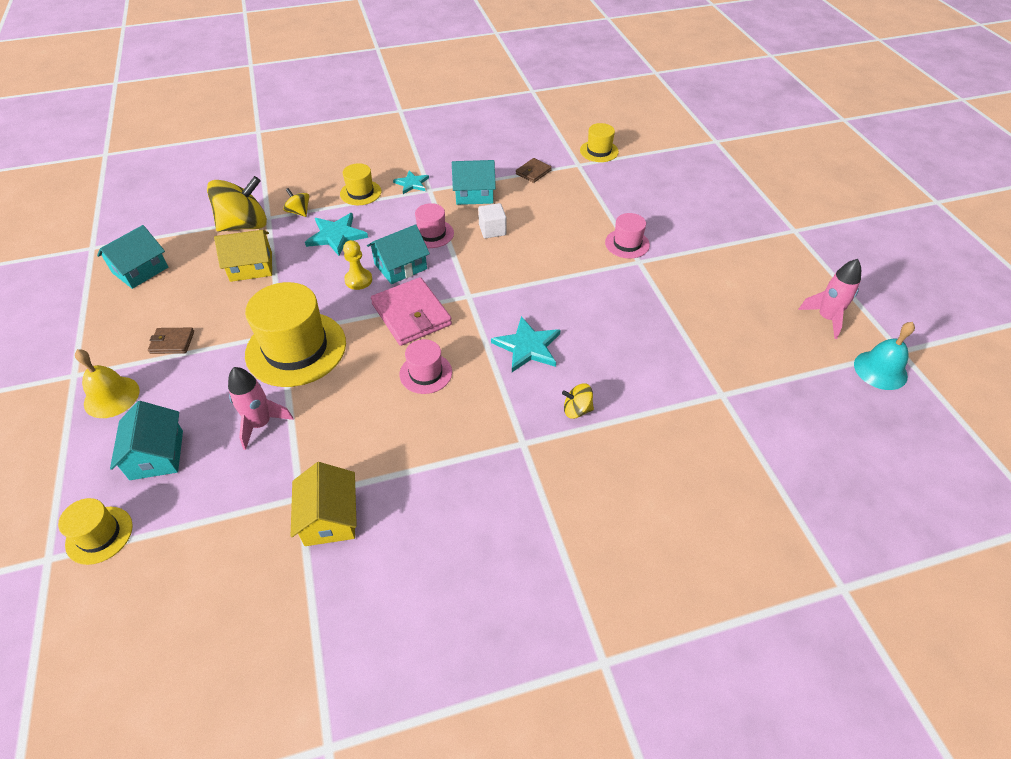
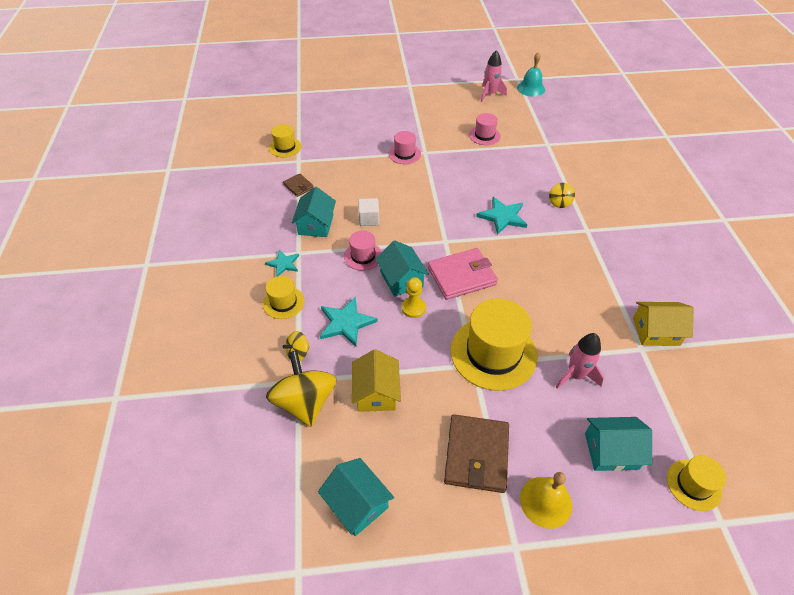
camera: 80 degrees left, 0 degrees up
brown wallet [148,328,194,354] -> brown wallet [444,414,509,493], size x1.95
pink hat [399,339,452,394] -> pink hat moved to [469,113,501,145]

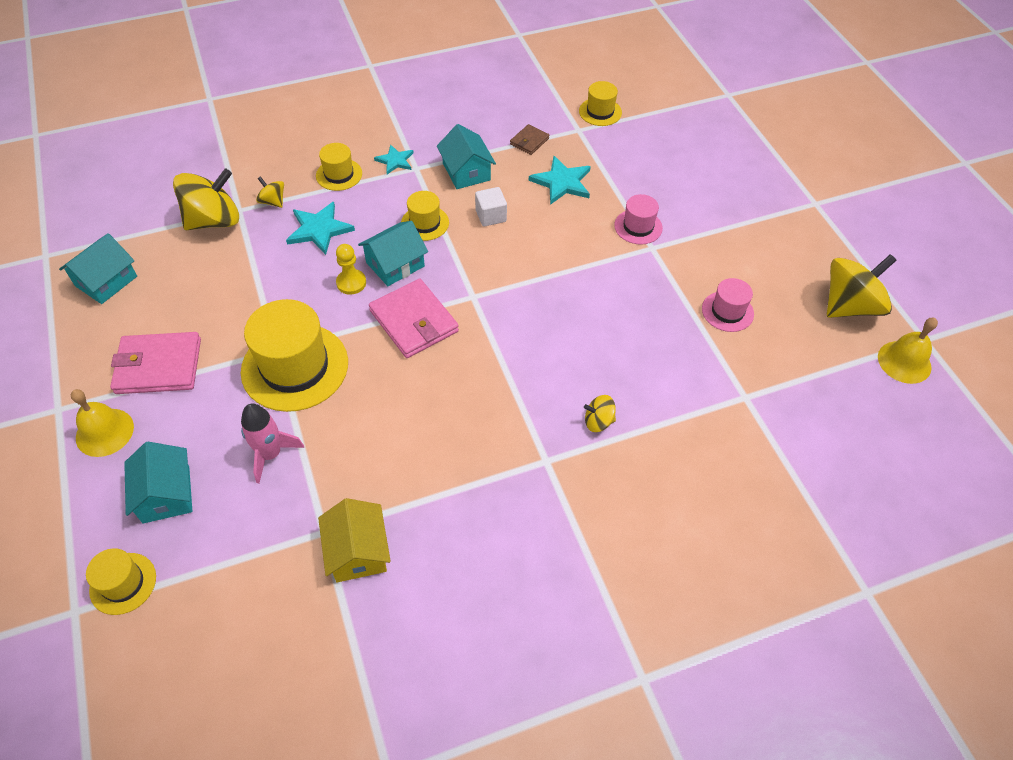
camera: 75 degrees right, 5 degrees up
turquoise house [292,187,336,237] -> turquoise house turned 75 degrees clockwise [437,124,496,189]
pink hat [344,231,382,270] -> yellow hat [401,191,449,241]
yellow house [352,349,401,412] -> none
brown wallet [444,414,509,493] -> pink wallet [110,332,201,394]
turquoise star [476,197,528,235] -> turquoise star moved to [529,156,591,205]
pink rocket [481,50,507,102] -> yellow spinning top [827,254,897,318]
turquoise bell [517,52,545,97] -> yellow bell [878,317,938,384]

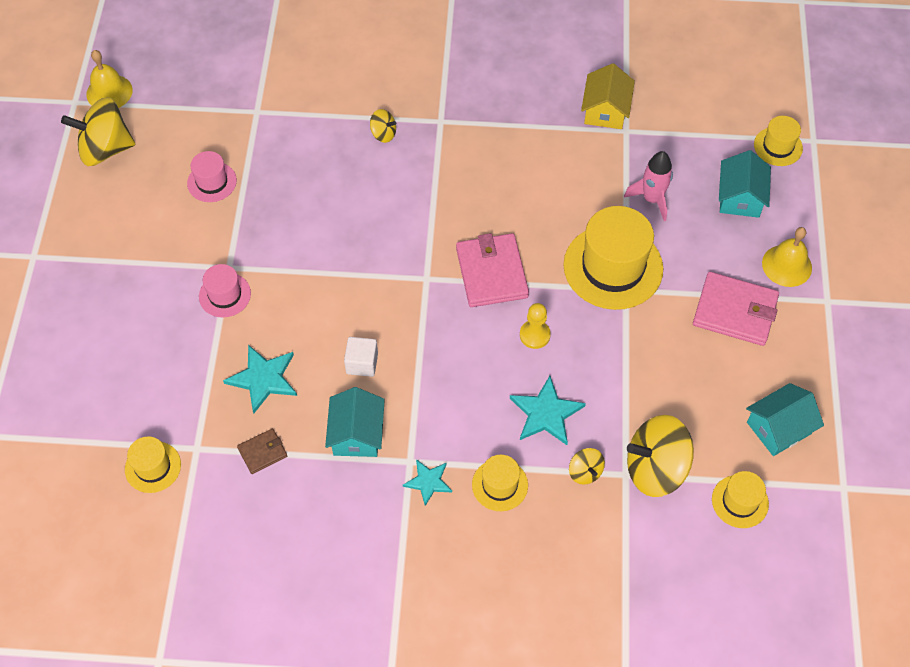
camera: 155 degrees left, 5 degrees up
turquoise house [358,221,428,286] -> none
yellow hat [401,191,449,241] -> yellow hat moved to [712,471,769,528]

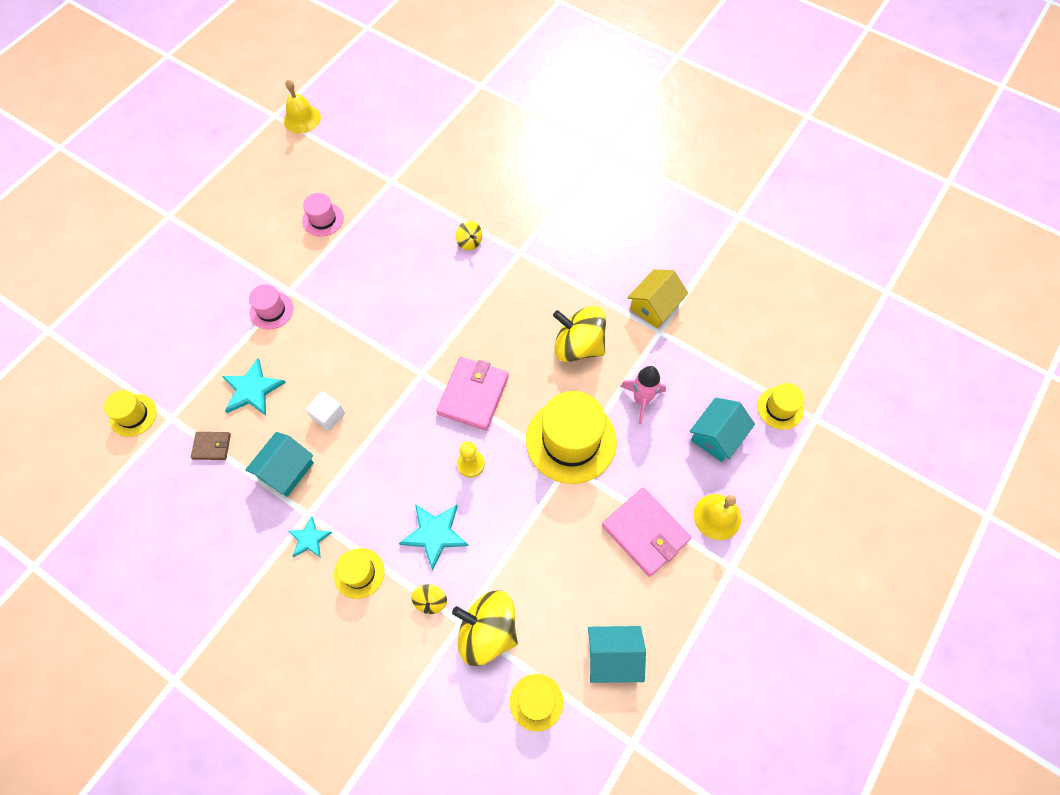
camera: 30 degrees right, 5 degrees up
yellow spinning top [61,97,135,166] -> yellow spinning top moved to [553,306,606,362]

